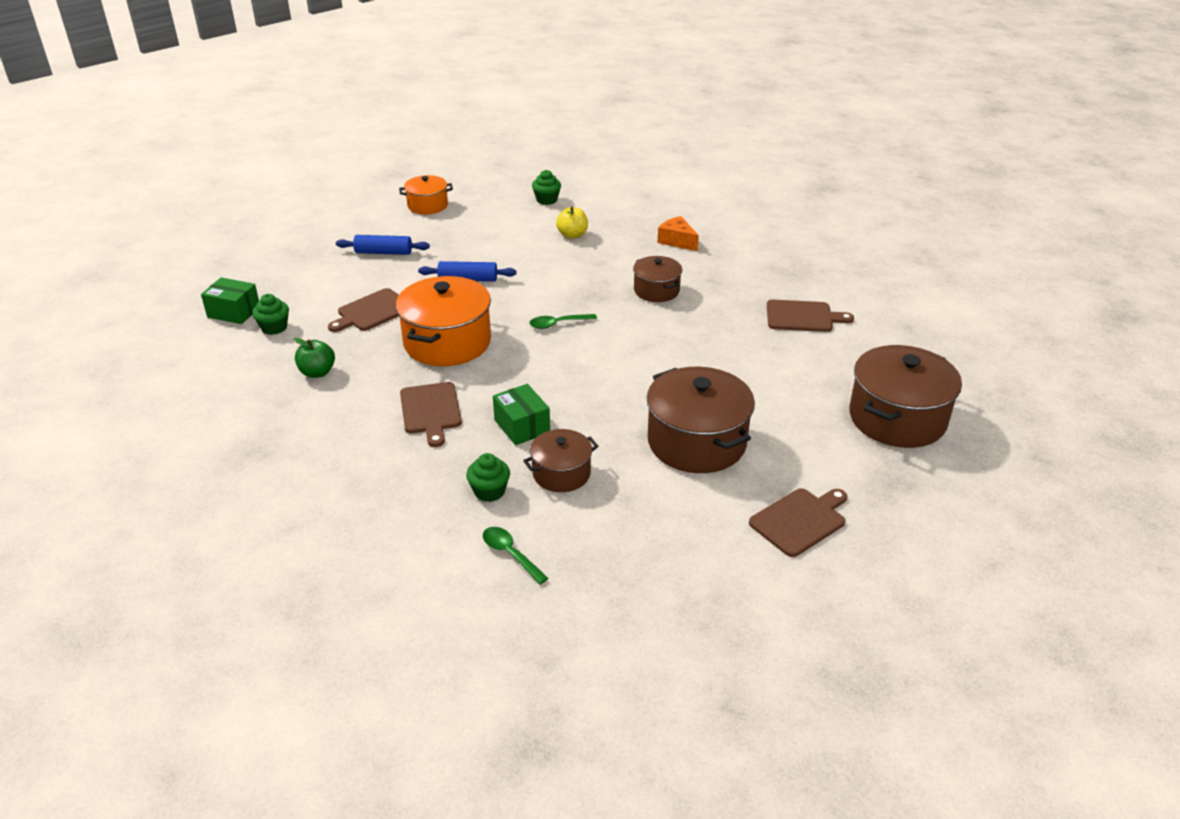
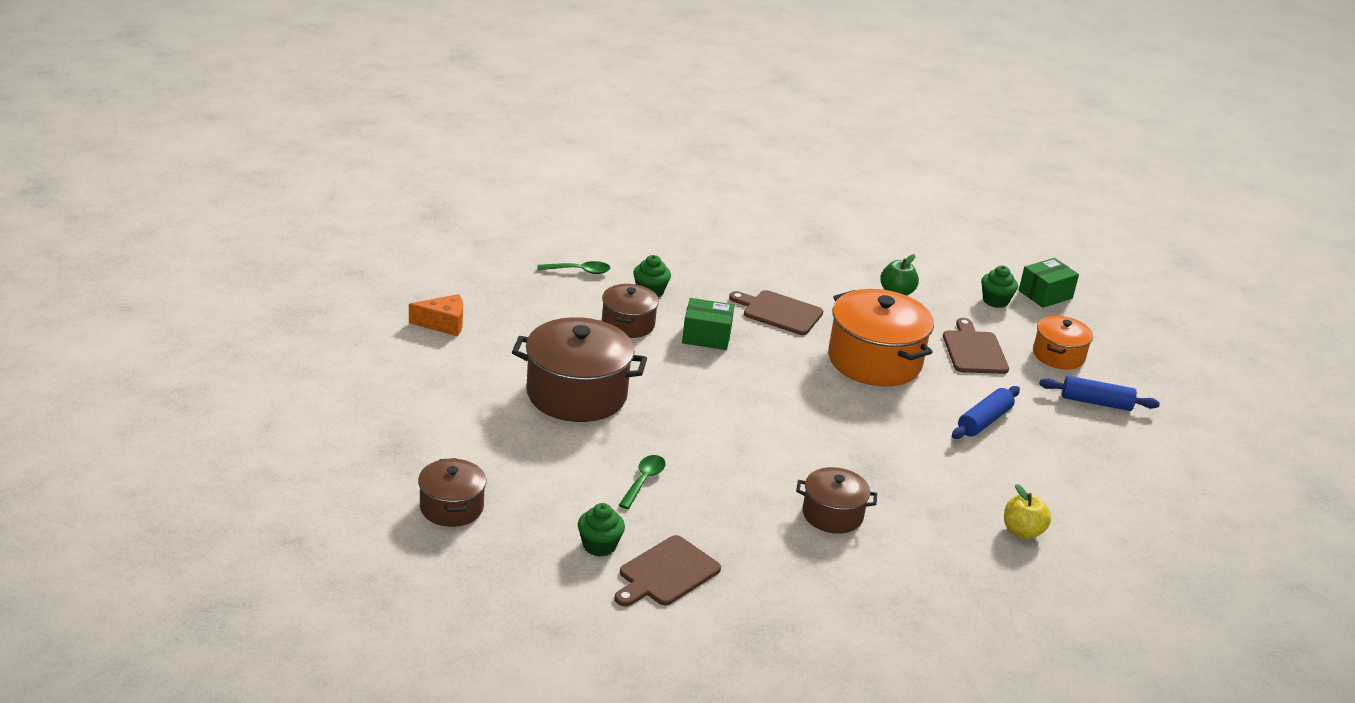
camera: 125 degrees right, 5 degrees down
blue rolling pin [336,235,430,255] -> blue rolling pin turned 60 degrees clockwise [1039,376,1160,411]
orange pot [399,175,453,214] -> orange pot moved to [1033,316,1093,370]
green spoon [530,314,597,329] -> green spoon moved to [619,455,666,509]
green cupcake [532,170,561,205] -> green cupcake moved to [578,503,625,557]
orange cheese [658,216,699,251] -> orange cheese moved to [409,294,463,336]
brown cutting board [749,488,847,557] -> none
brown pot [849,345,962,448] -> brown pot [418,458,487,527], size x0.57

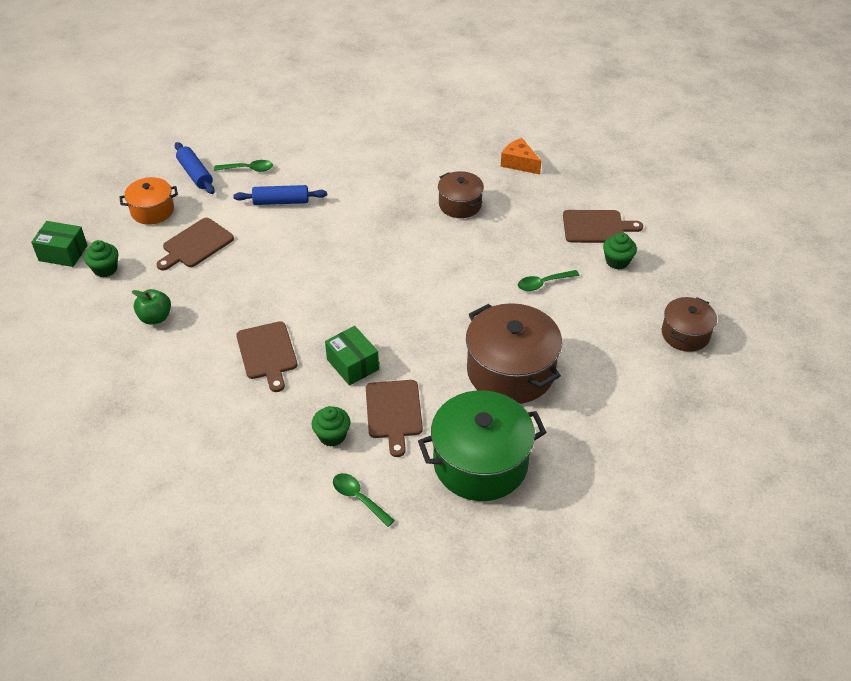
camera: 130 degrees left, 15 degrees up
orange cheese [409,294,463,336] -> orange cheese moved to [501,138,541,174]
brown pot [602,284,659,338] -> brown cutting board [366,380,423,457]
orange pot [828,289,934,386] -> none
yellow apple [1004,484,1051,540] -> none
none -> green spoon [214,160,273,172]
none -> green pot [418,391,547,501]

